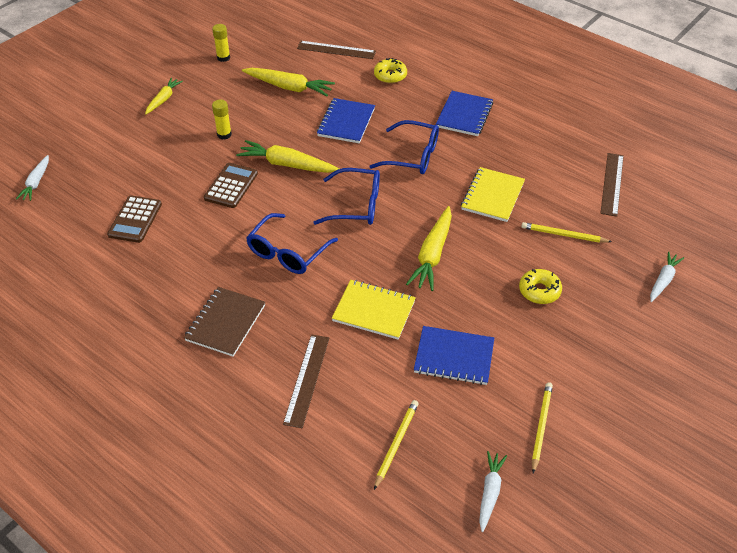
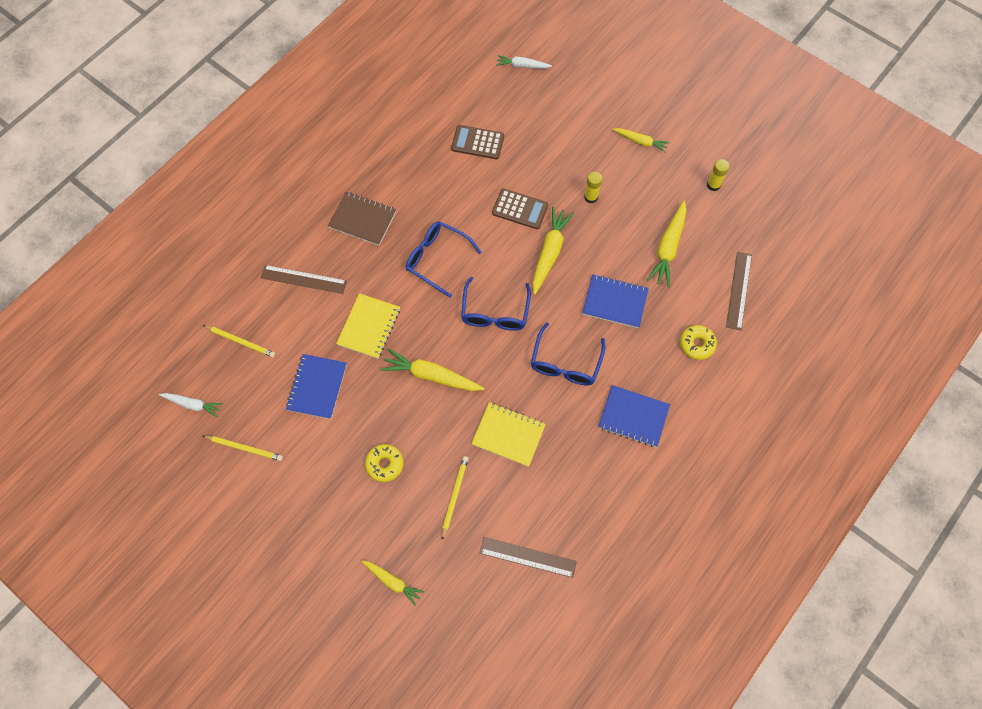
camera: 90 degrees right, 20 degrees up
white carrot [650,251,684,302] -> yellow carrot [361,561,424,606]

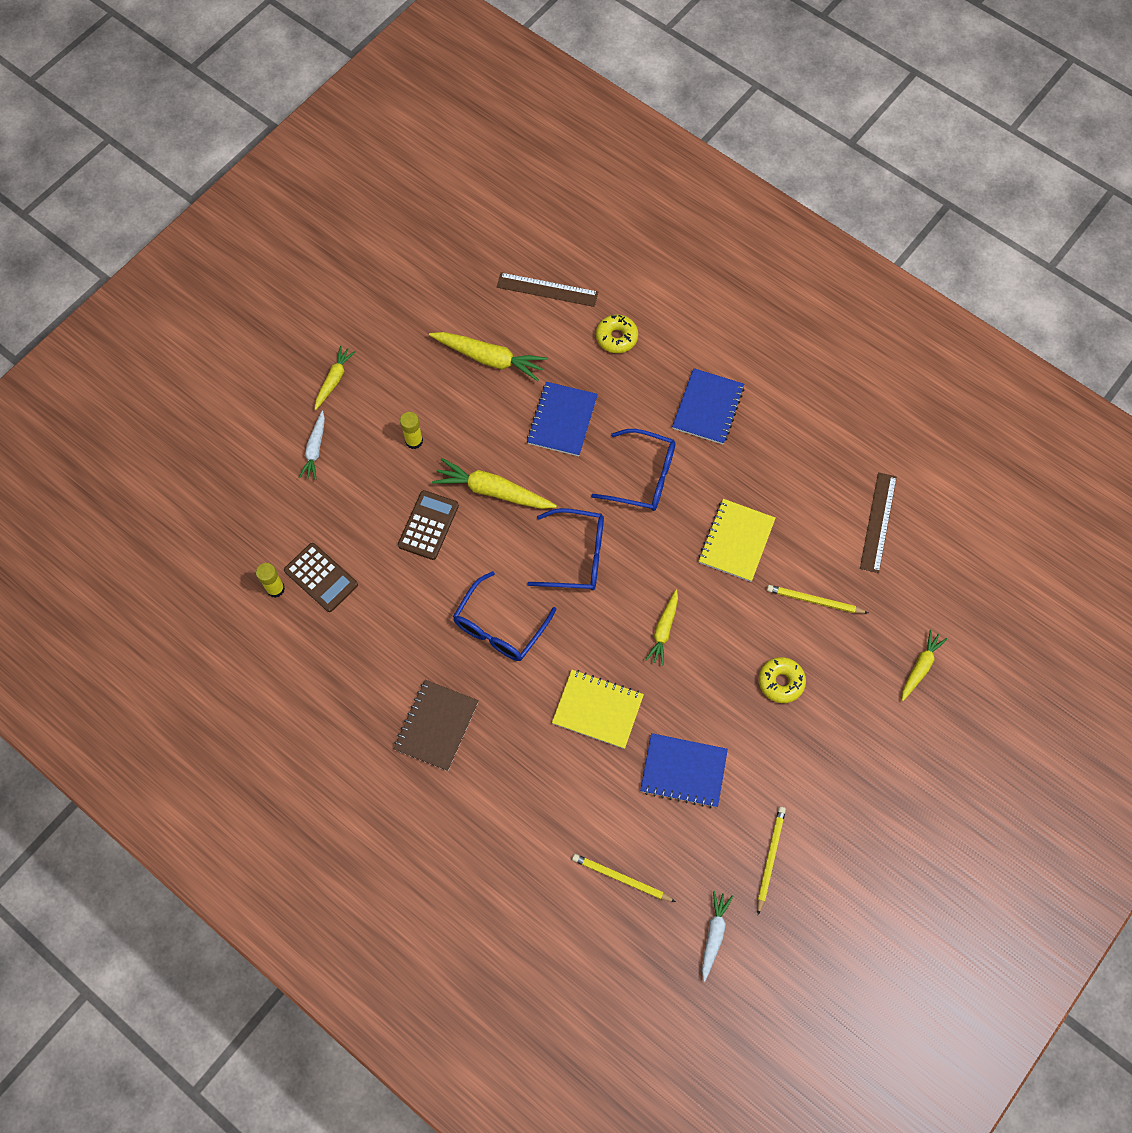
camera: 90 degrees left, 0 degrees up
yellow pencil [203,325,275,357] -> yellow pencil turned 90 degrees counterclockwise [572,854,676,902]
brown ruler [261,265,347,294] -> none
yellow carrot [381,349,485,391] -> yellow carrot [645,589,678,665], size x0.61
brown calculator [451,125,504,159] -> brown calculator turned 60 degrees counterclockwise [284,543,358,612]
white carrot [496,55,552,69] -> white carrot moved to [299,411,325,480]
yellow glue stick [707,159,729,191] -> yellow glue stick moved to [256,563,285,598]

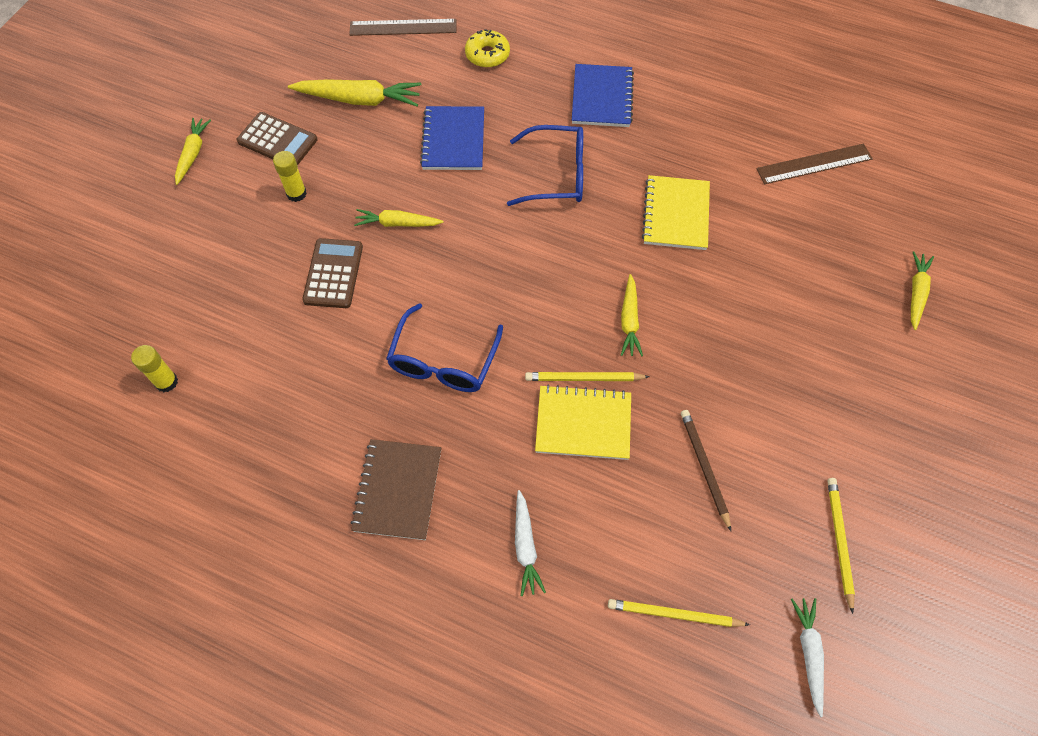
camera: 15 degrees left, 5 degrees down
brown calculator [284,543,358,612] -> brown calculator moved to [237,112,318,165]
white carrot [299,411,325,480] -> white carrot moved to [515,490,546,596]
yellow carrot [432,458,557,509] -> yellow carrot [354,209,444,227], size x0.61
blue glasses [528,508,604,590] -> none
blue notebook [640,733,728,808] -> brown pencil [681,410,731,531]
yellow donut [759,657,806,703] -> none
yellow pencil [767,585,868,614] -> yellow pencil moved to [525,372,650,381]
brown ruler [860,472,897,573] -> brown ruler turned 75 degrees clockwise [756,144,873,184]

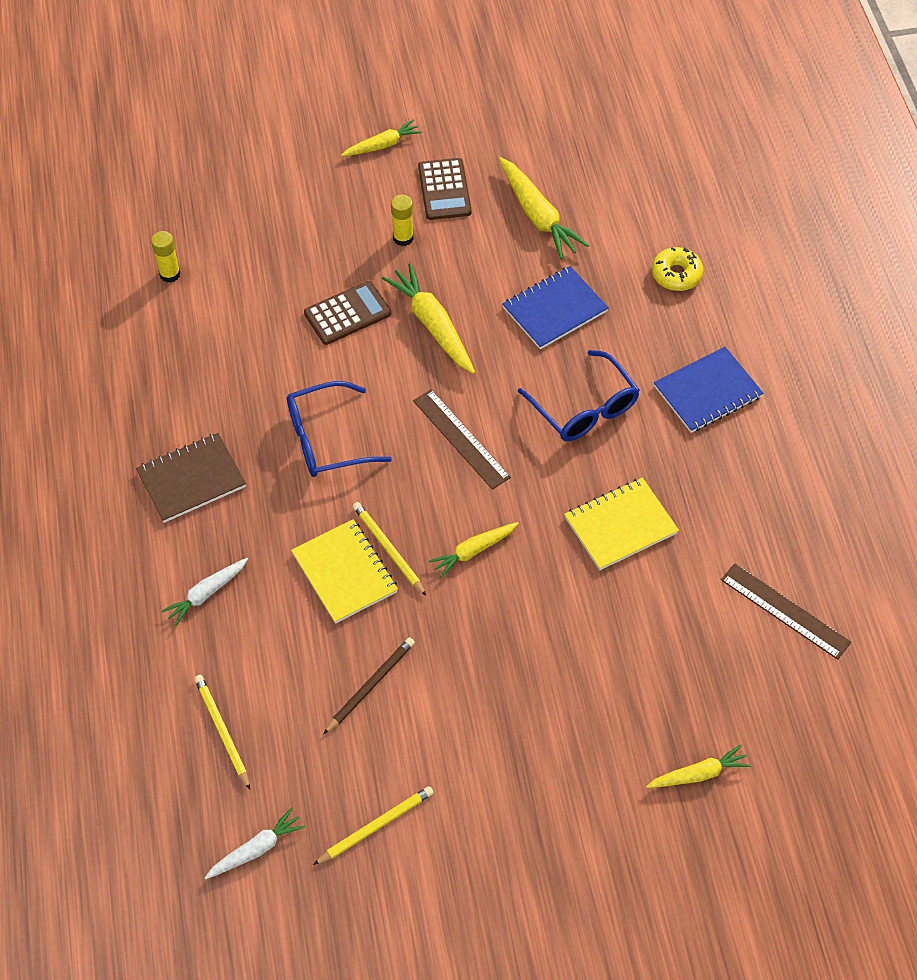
camera: 55 degrees right, 5 degrees down
brown ruler [349,19,456,36] -> brown ruler moved to [413,389,511,490]
yellow carrot [354,209,444,227] -> yellow carrot [382,263,475,374], size x1.63

